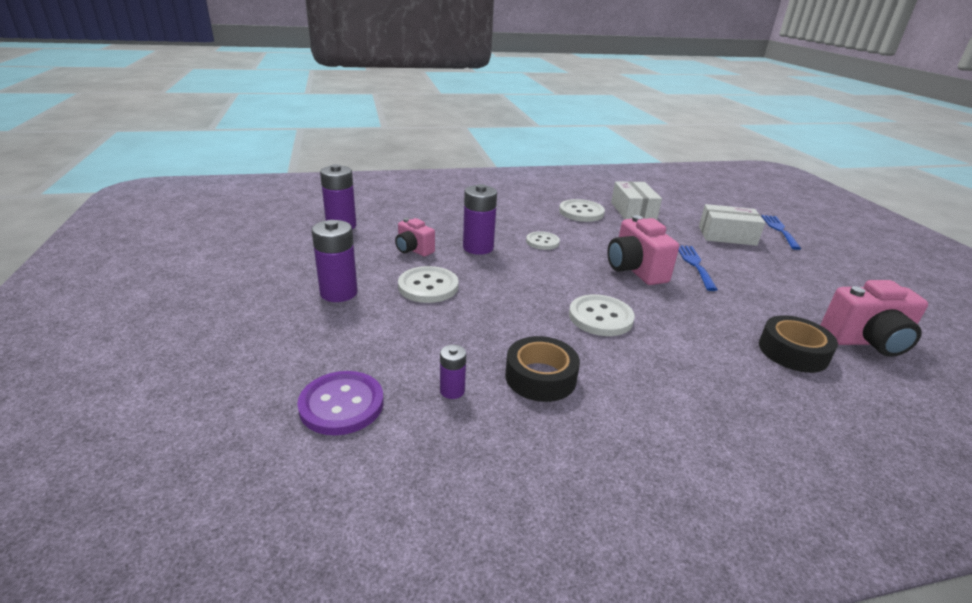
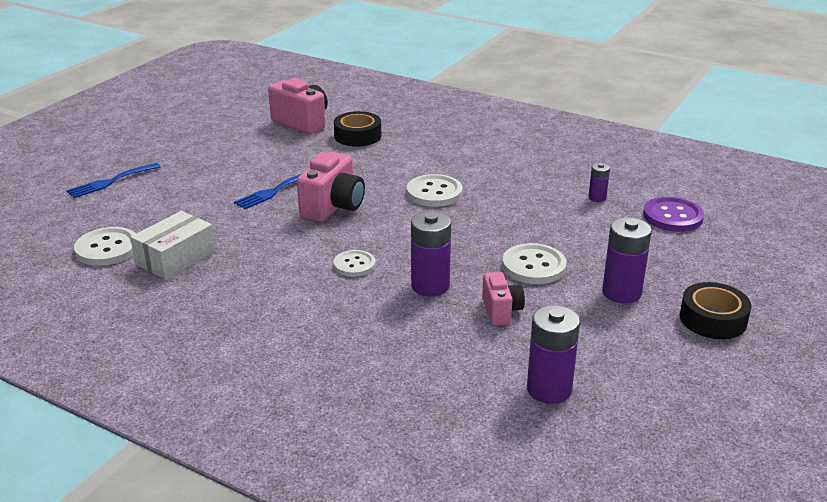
camera: 135 degrees left, 0 degrees up
black tape [505,336,580,402] -> black tape moved to [680,282,751,339]
white button [559,199,605,222] -> white button moved to [74,227,136,266]
white box [699,204,765,246] -> none

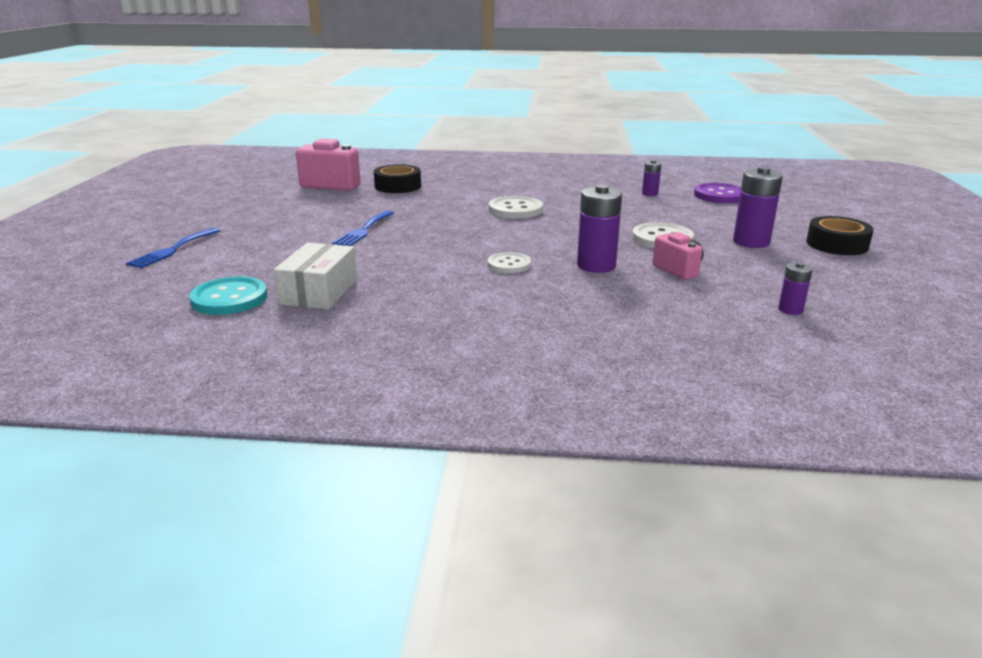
camera: 25 degrees left, 5 degrees down
white button [74,227,136,266] -> turquoise button [189,277,267,315]
pink camera [297,152,365,222] -> none
purple battery [527,305,580,404] -> purple battery [778,262,813,315], size x0.54

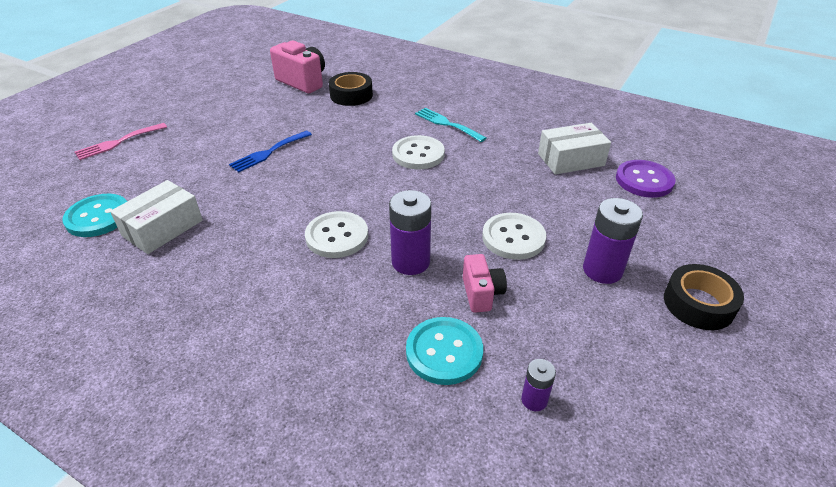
camera: 25 degrees right, 15 degrees up
blue fork [126,228,220,268] -> pink fork [75,123,167,160]
white button [488,252,531,273] -> white button [305,211,368,258], size x1.51
purple battery [642,160,661,196] -> white box [538,123,611,175]
none -> turquoise button [406,317,483,385]
none -> turquoise fork [415,108,486,142]

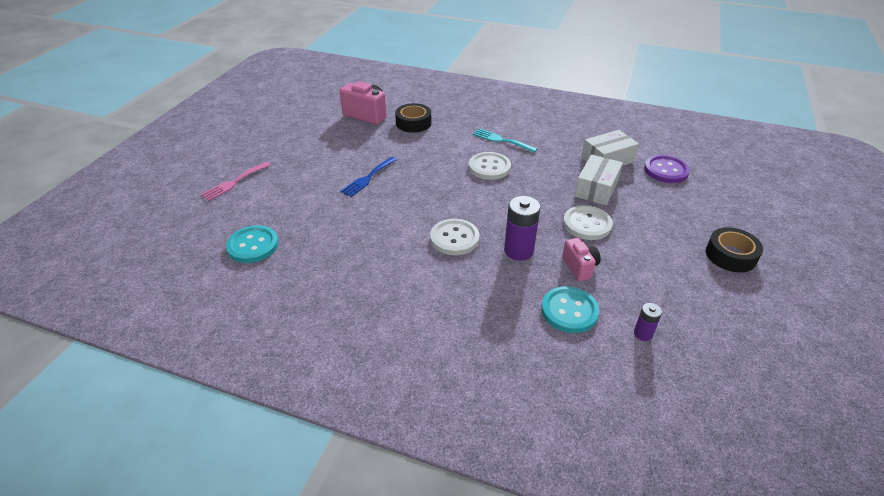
camera: 10 degrees left, 0 degrees up
white box [110,180,203,254] -> white box moved to [574,155,623,205]
purple battery [583,198,643,284] -> none

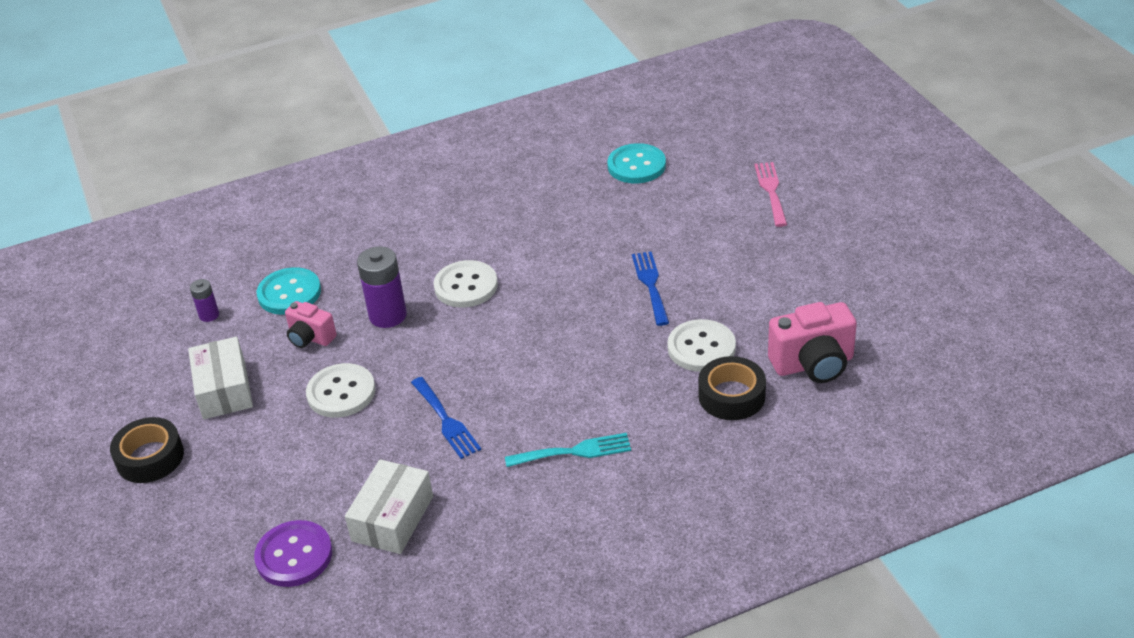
camera: 140 degrees right, 0 degrees up
white button [469,152,511,180] -> white button moved to [667,319,736,372]
white box [574,155,623,205] -> white box moved to [188,336,253,419]
none -> blue fork [411,377,481,459]

